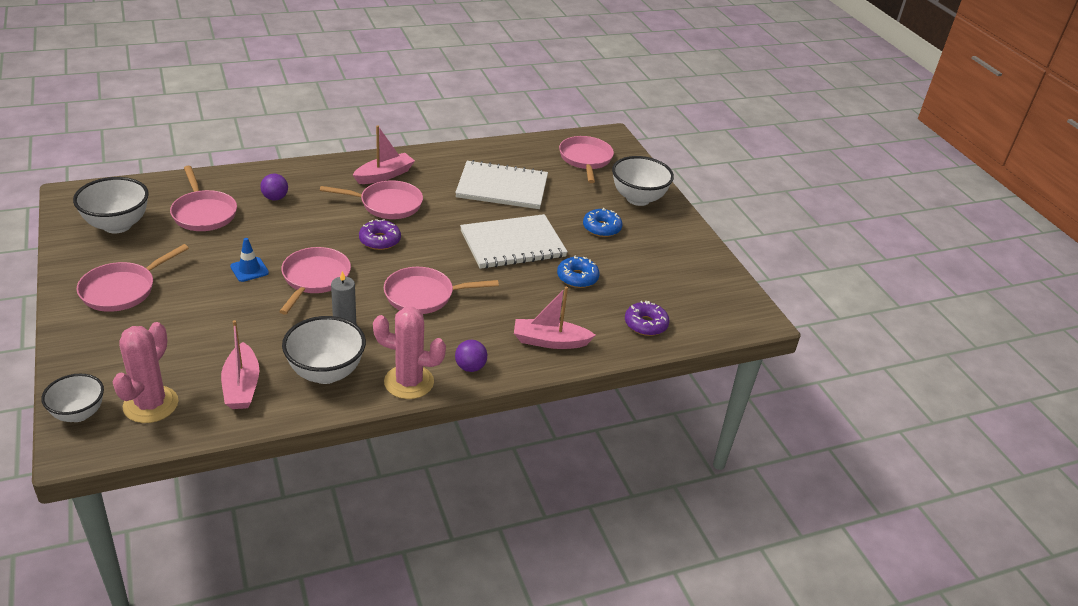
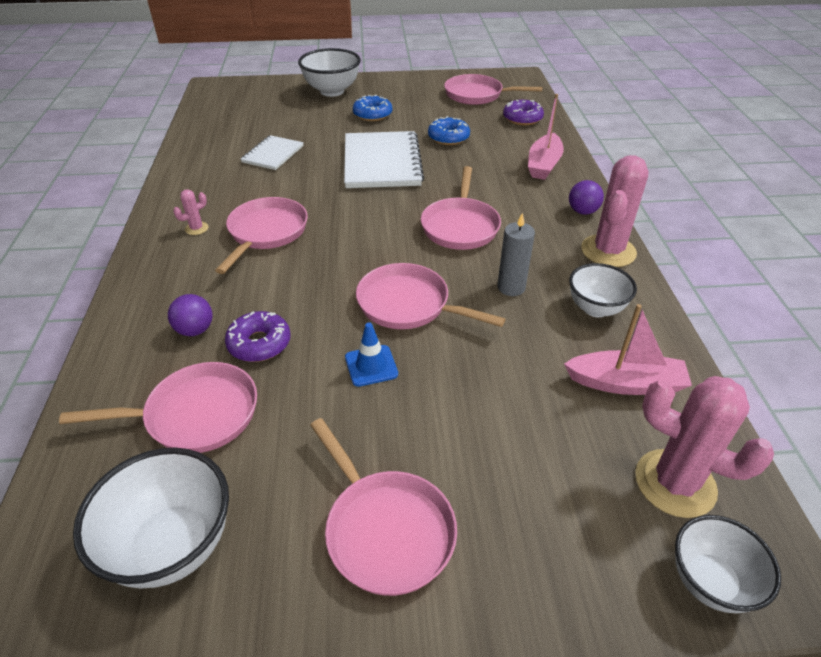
camera: 70 degrees left, 5 degrees up
white bowl [282,316,366,384] -> white bowl [569,263,637,317], size x0.66
pink boat [353,125,415,184] -> pink cactus [173,189,208,235]
purple donut [359,219,401,250] -> purple donut moved to [225,311,291,362]
white notebook [455,160,548,209] -> white notebook [240,135,304,170], size x0.56
pink pan [559,136,614,183] -> pink pan moved to [444,74,543,105]

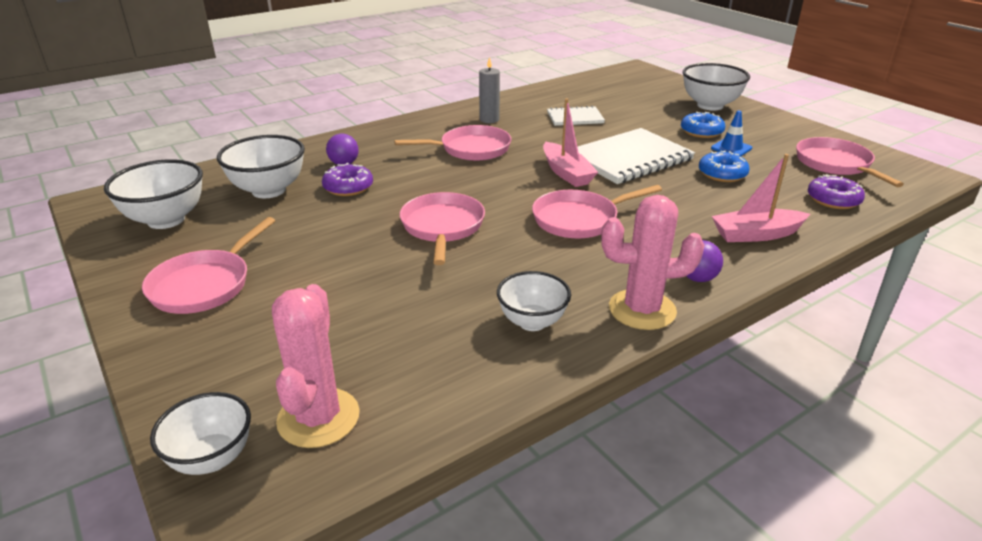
camera: 60 degrees right, 10 degrees down
pink pan [59,362,257,453] -> white bowl [217,135,305,198]
pink cactus [173,189,208,235] -> none
blue traffic cone [345,322,398,387] -> blue traffic cone moved to [711,111,752,156]
grey candle [497,213,535,296] -> grey candle moved to [479,57,500,123]
pink boat [564,304,692,395] -> pink boat moved to [543,98,598,187]

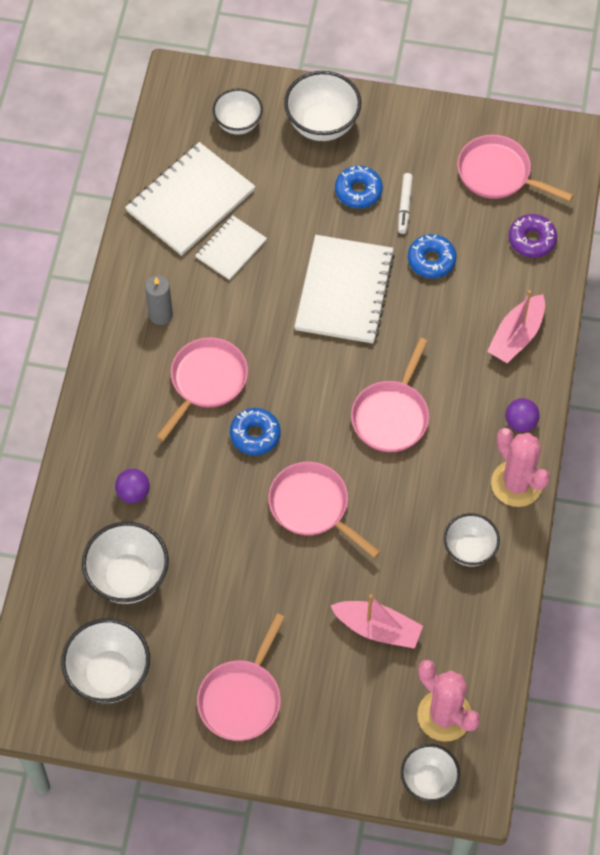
camera: 45 degrees left, 30 degrees up
pink pan [142,217,275,314] -> pink pan turned 45 degrees clockwise [197,613,285,741]
purple donut [322,163,373,196] -> none
pink boat [543,98,598,187] -> pink boat moved to [331,594,423,649]
pink cactus [601,195,705,330] -> pink cactus turned 75 degrees counterclockwise [491,428,550,507]
blue traffic cone [711,111,752,156] -> white marker [398,173,413,234]
none -> white notebook [125,142,256,256]
none -> white bowl [213,88,263,135]
none -> blue donut [230,408,281,455]

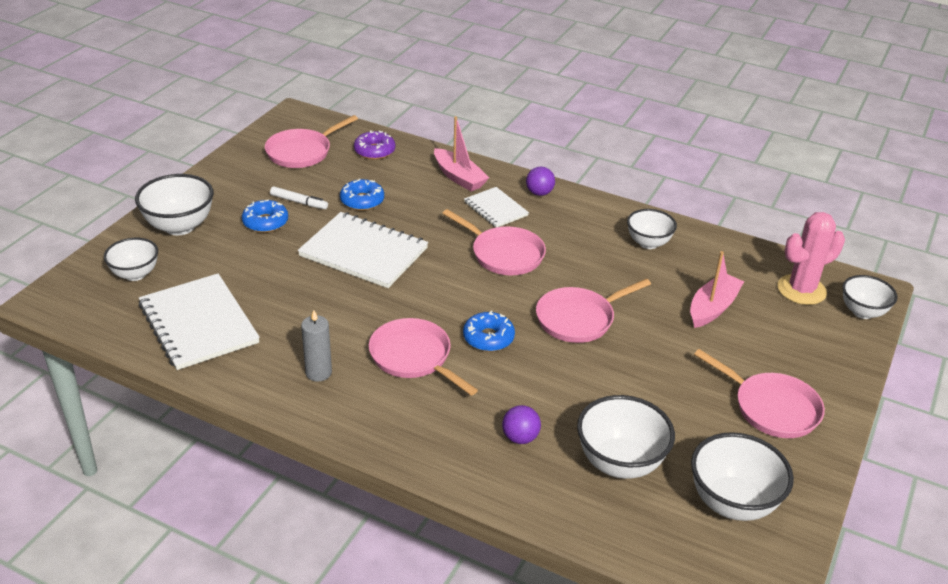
camera: 75 degrees left, 25 degrees down
white notebook [195,215,267,280] -> white notebook moved to [464,187,529,227]
pink cactus [491,428,550,507] -> none

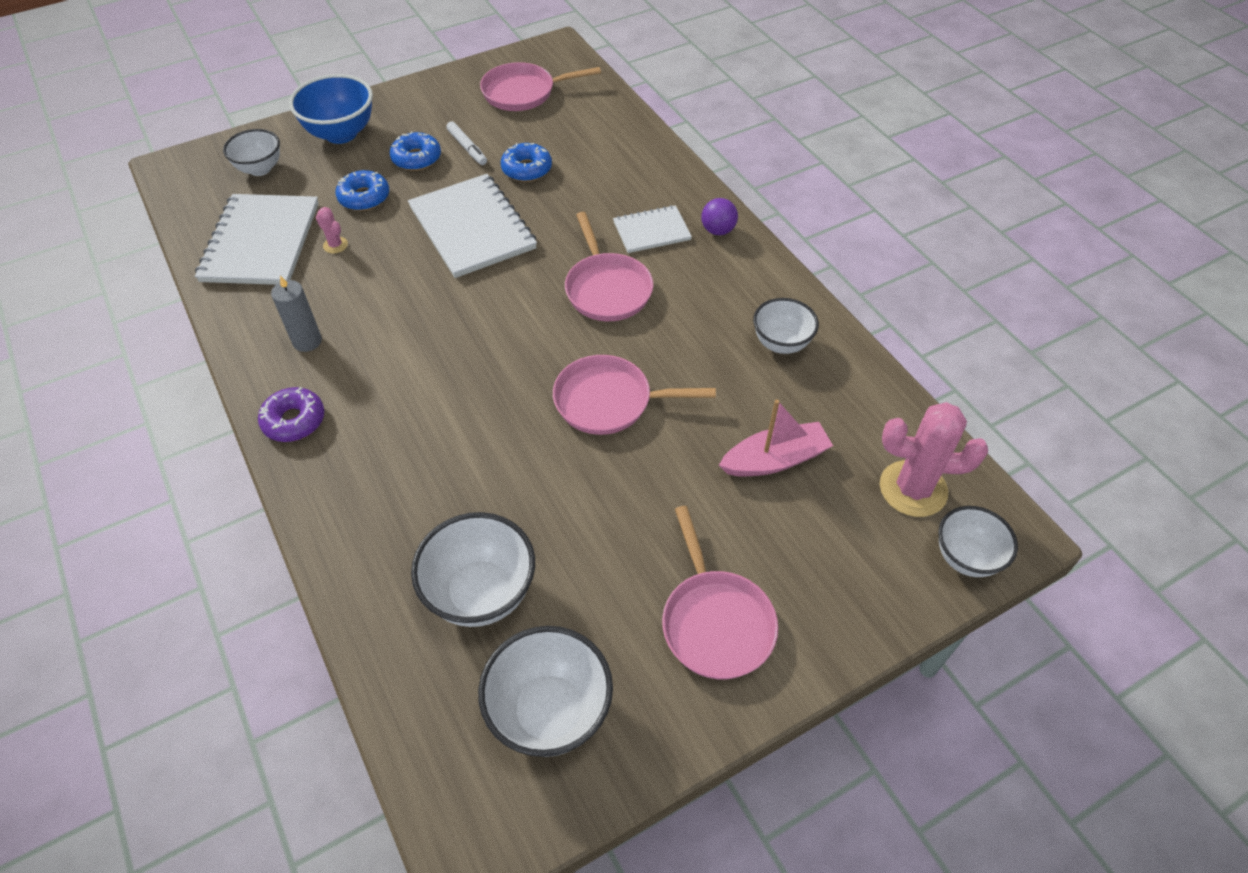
camera: 35 degrees right, 15 degrees up
white bowl [135,174,214,235] -> blue bowl [289,74,373,144]
purple donut [354,130,395,160] -> purple donut moved to [258,387,324,442]
pink pan [369,318,478,395] -> none
pink boat [434,116,489,191] -> none
blue donut [463,311,515,352] -> blue donut moved to [336,170,389,211]
white notebook [464,187,529,227] -> white notebook turned 75 degrees clockwise [613,205,692,253]
purple ball [502,405,541,444] -> none
none -> pink cactus [316,207,348,254]

